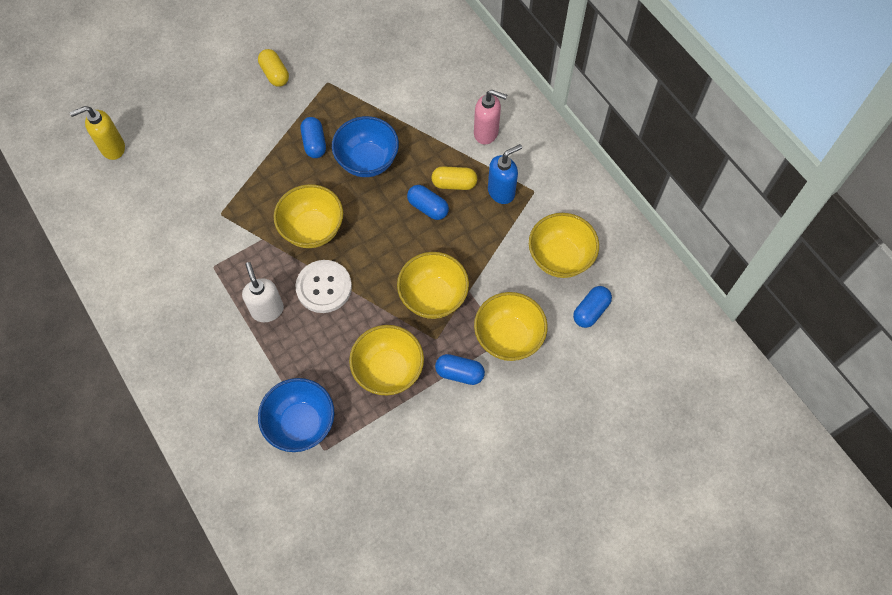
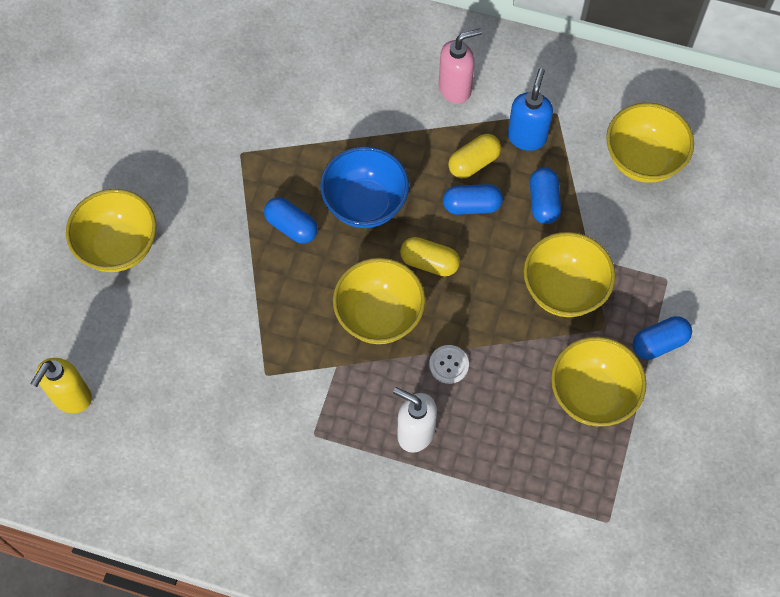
camera: 40 degrees left, 0 degrees up
yellow capsule [258,49,289,87] -> yellow capsule moved to [400,237,460,276]
blue bowl [258,378,334,452] -> none
white button [295,260,352,313] -> white button [429,345,469,384], size x0.54
yellow bowl [474,292,548,361] -> yellow bowl moved to [66,189,156,272]
blue capsule [573,286,612,328] -> blue capsule moved to [530,168,561,224]

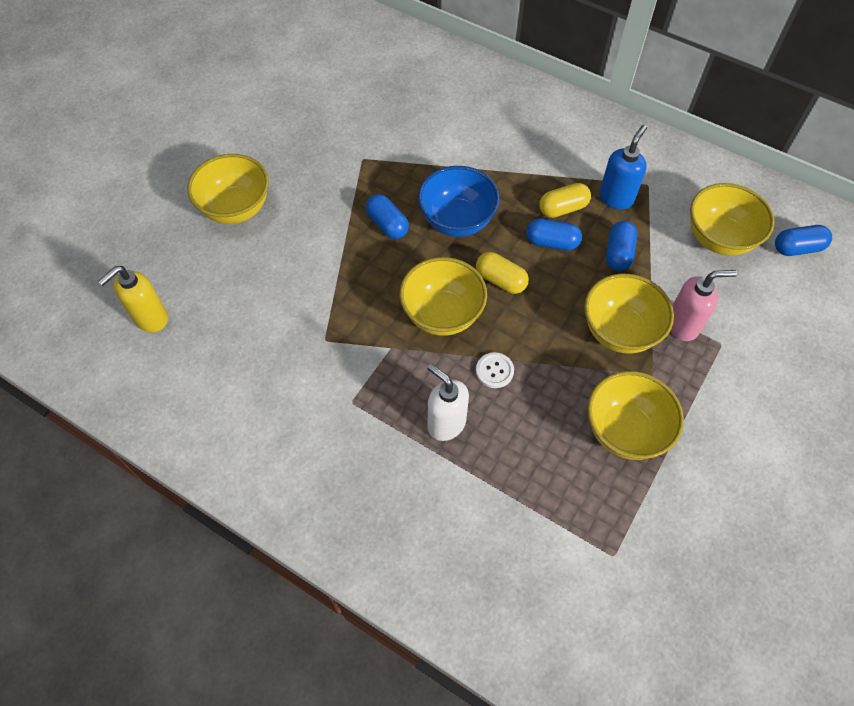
camera: 15 degrees right, 5 degrees down
pink soap dispenser [439,28,482,104] -> pink soap dispenser moved to [671,270,737,341]
blue capsule [633,316,692,360] -> blue capsule moved to [775,225,832,256]

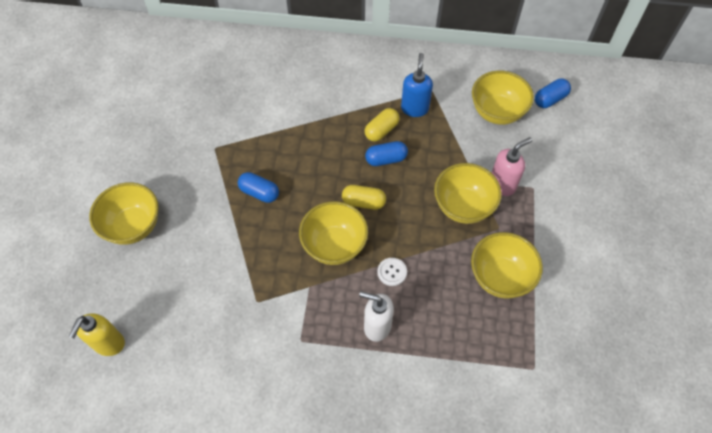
camera: 25 degrees left, 0 degrees up
blue bowl [418,166,500,237] -> none
blue capsule [606,221,637,271] -> none

